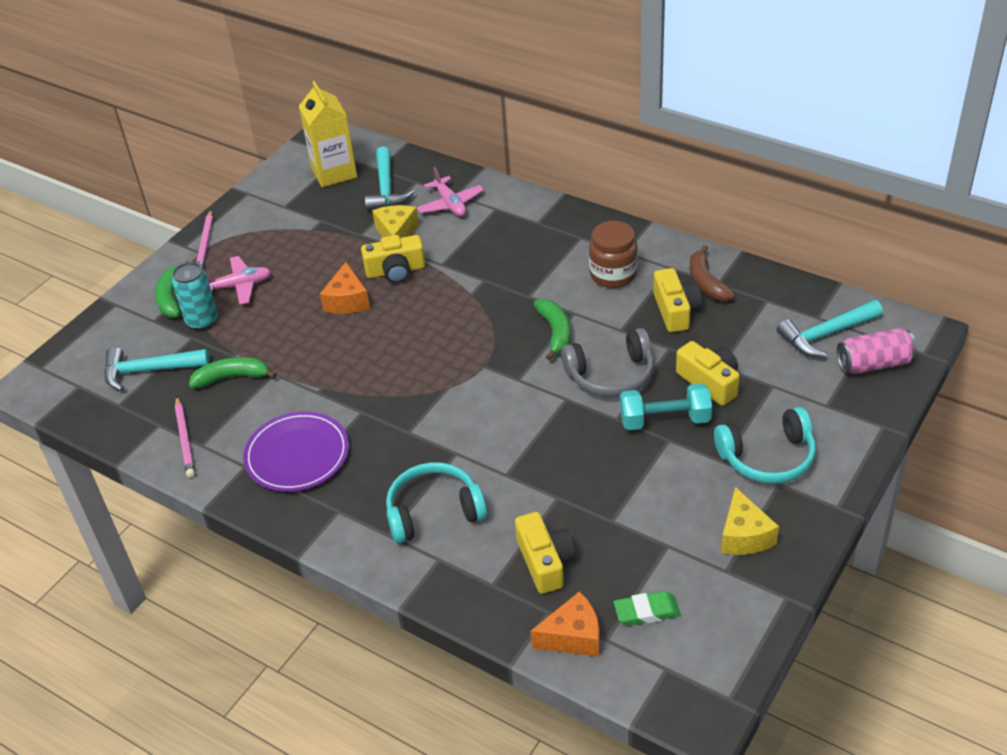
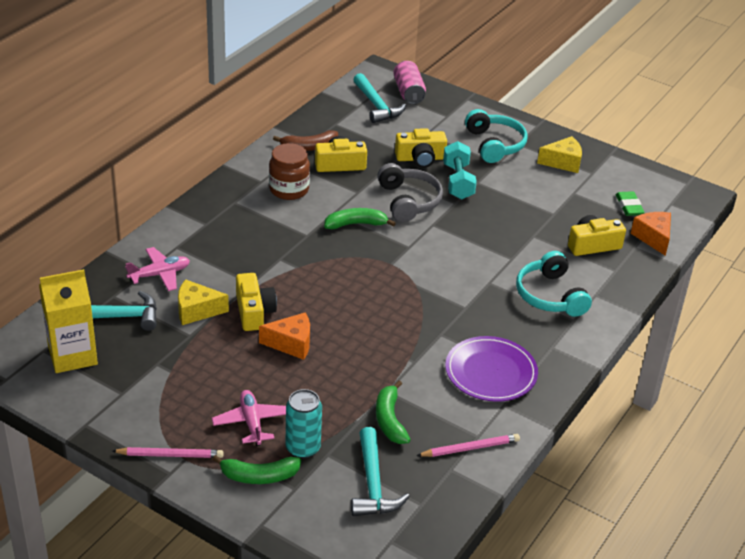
camera: 95 degrees left, 5 degrees down
yellow camera [676,341,740,406] -> yellow camera turned 150 degrees counterclockwise [395,128,447,168]

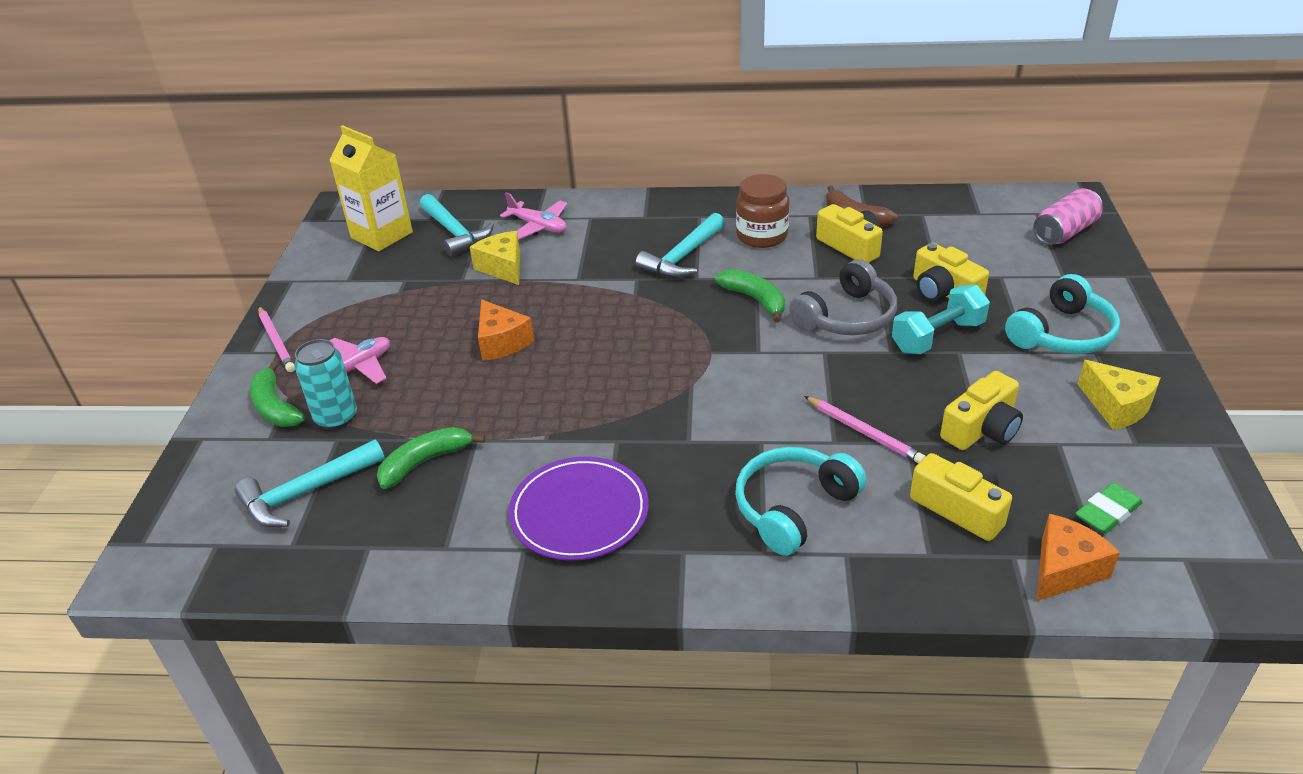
camera: 65 degrees right, 0 degrees up
yellow camera [236,273,277,331] -> yellow camera moved to [940,371,1023,450]
turquoise hammer [353,73,406,123] -> turquoise hammer moved to [636,213,725,278]
pink pencil [416,434,520,457] -> pink pencil moved to [804,396,926,464]

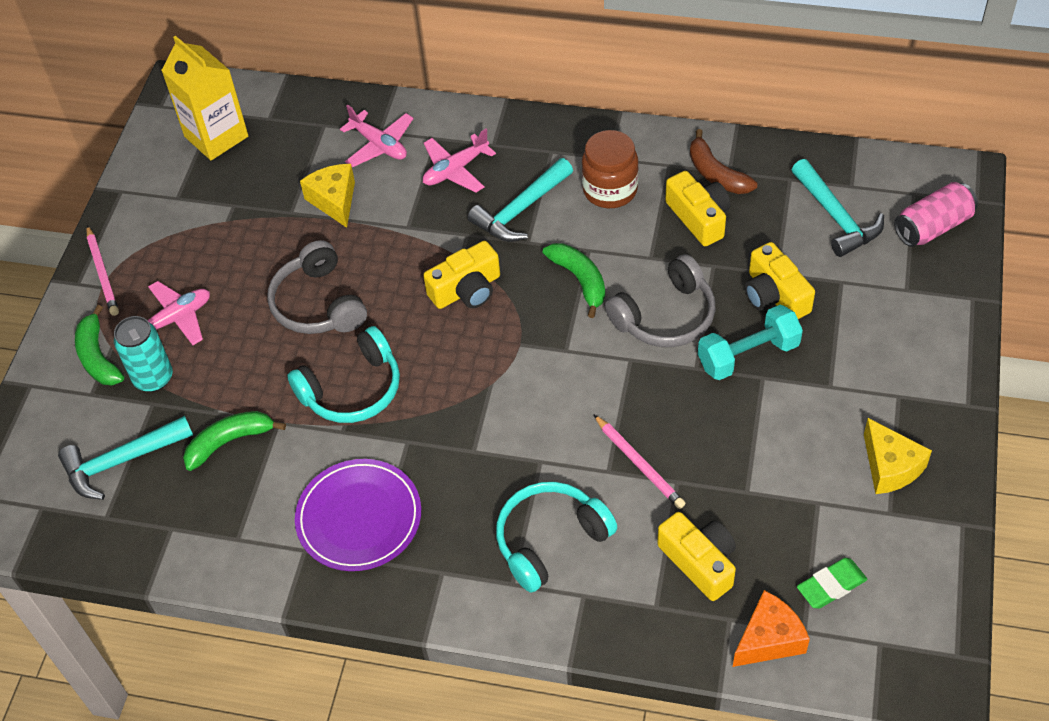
camera: 10 degrees right, 15 degrees up
turquoise hammer [420,194,494,257] -> turquoise hammer moved to [791,159,884,257]
orange cheese [478,300,534,361] -> grey headphones [267,240,367,334]
yellow camera [940,371,1023,450] -> yellow camera moved to [423,241,500,309]
turquoise headphones [1005,274,1120,354] -> turquoise headphones moved to [287,326,400,423]
none -> pink plane [423,129,496,193]

